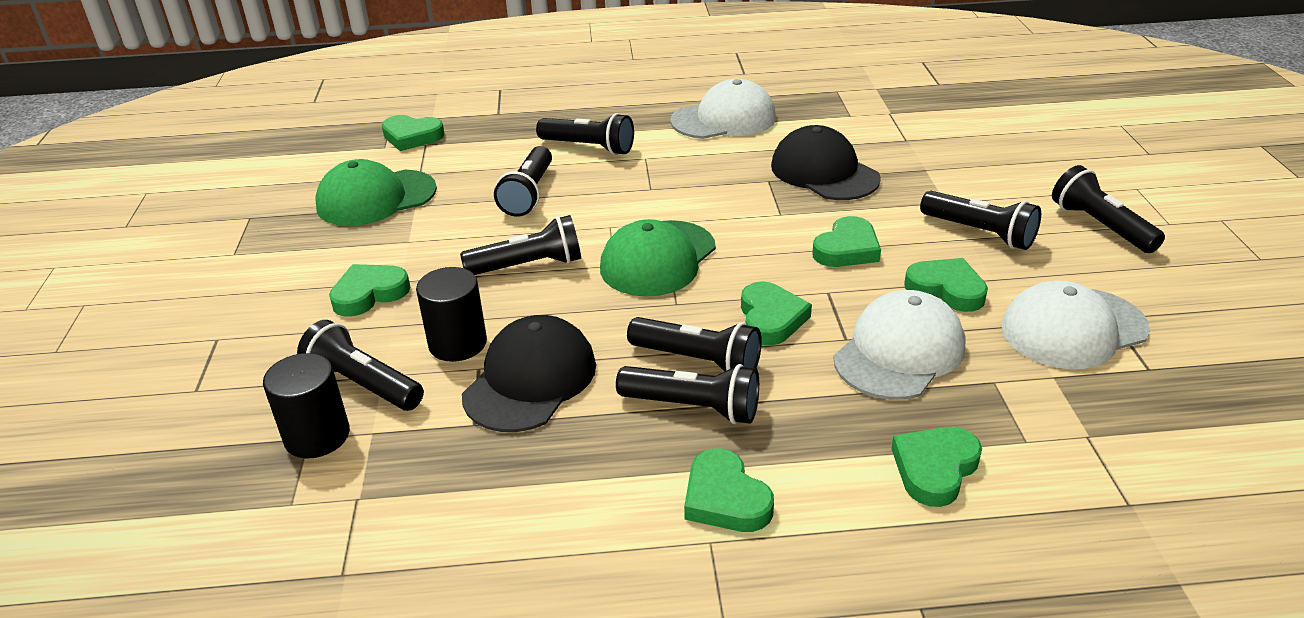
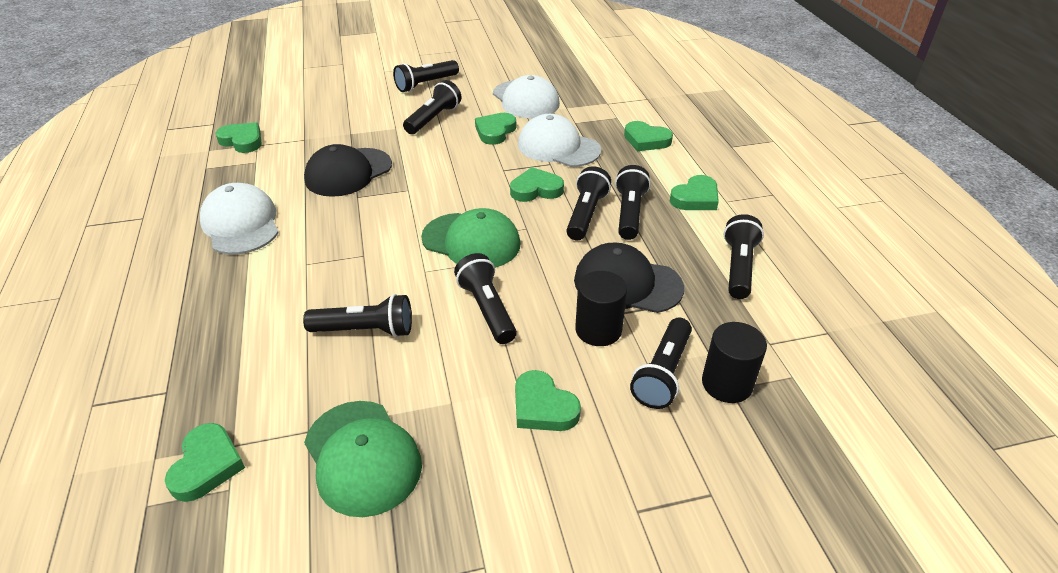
camera: 100 degrees left, 5 degrees up
black flashlight [536,113,634,155] -> black flashlight moved to [724,214,764,299]
green heart [812,216,881,267] -> green heart moved to [215,122,262,153]

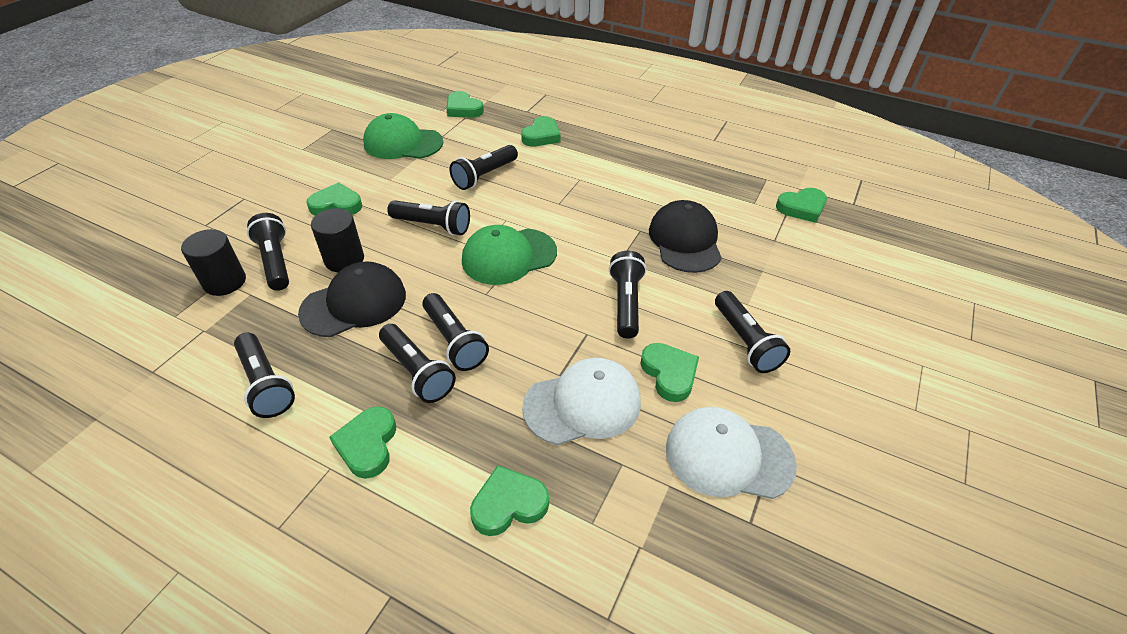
camera: 130 degrees right, 5 degrees up
white cap [200,183,279,255] -> none
black flashlight [393,60,459,92] -> black flashlight moved to [609,251,646,339]
green heart [510,167,564,202] -> green heart moved to [521,116,560,146]

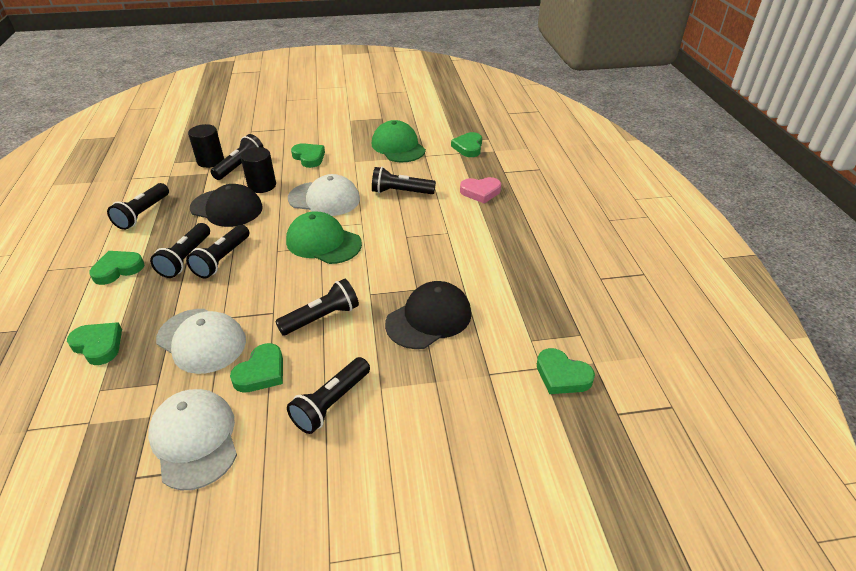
camera: 55 degrees right, 5 degrees down
black flashlight [387,200,470,236] -> white cap [288,174,360,216]
green heart [521,116,560,146] -> pink heart [460,177,501,203]

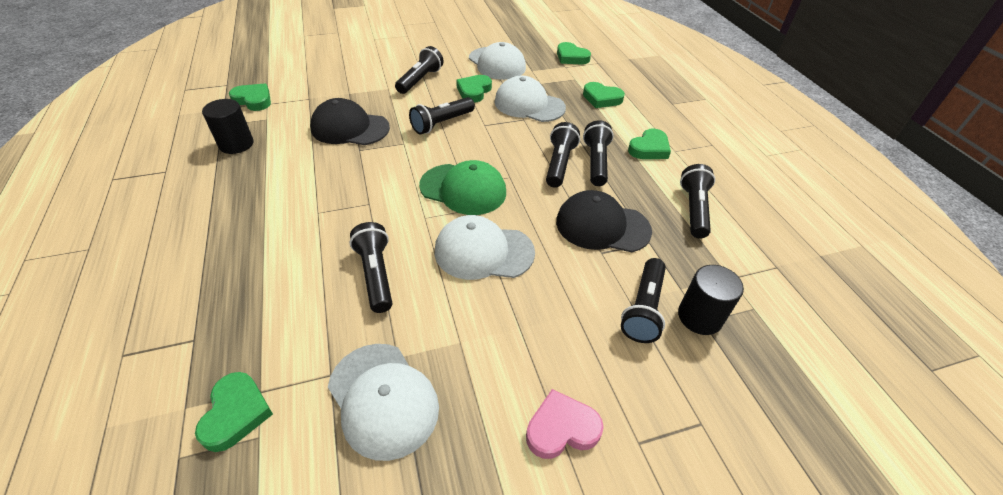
camera: 170 degrees right, 5 degrees up
black cylinder [240,147,276,193] -> black cylinder moved to [202,99,254,154]
green heart [291,143,325,168] -> green heart moved to [557,42,591,65]
green cap [372,120,426,162] -> white cap [328,344,439,461]
black flashlight [372,167,436,194] -> black flashlight turned 105 degrees counterclockwise [349,222,392,313]
black cap [385,281,472,349] -> black cap turned 60 degrees clockwise [310,98,390,145]
pink heart [460,177,501,203] -> pink heart moved to [526,389,604,459]

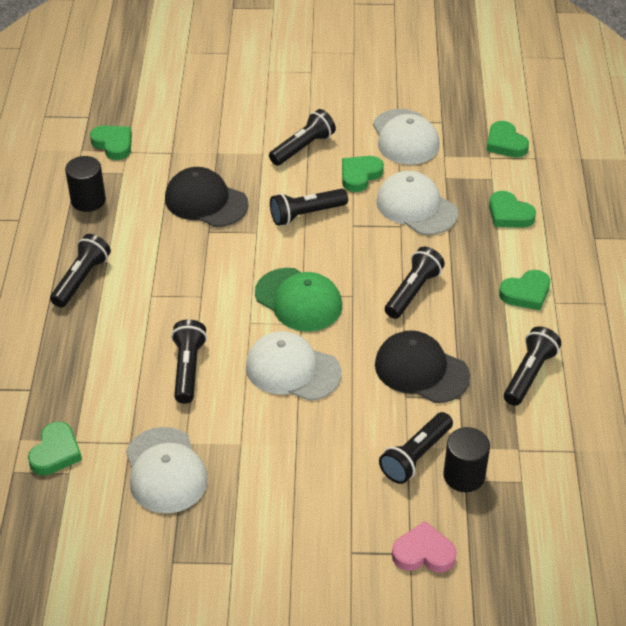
camera: 20 degrees right, 0 degrees up
pink heart [526,389,604,459] -> pink heart moved to [392,521,457,573]
black flashlight [583,120,614,186] -> black flashlight moved to [50,234,111,308]

